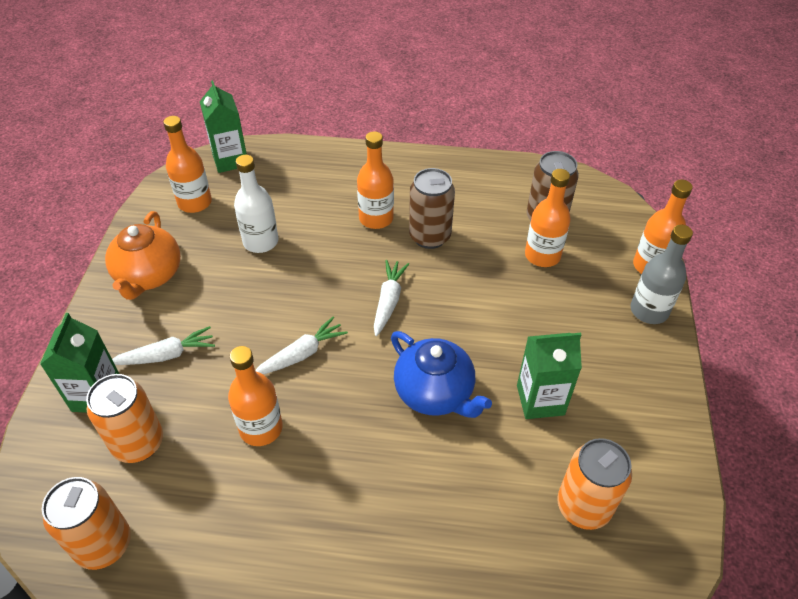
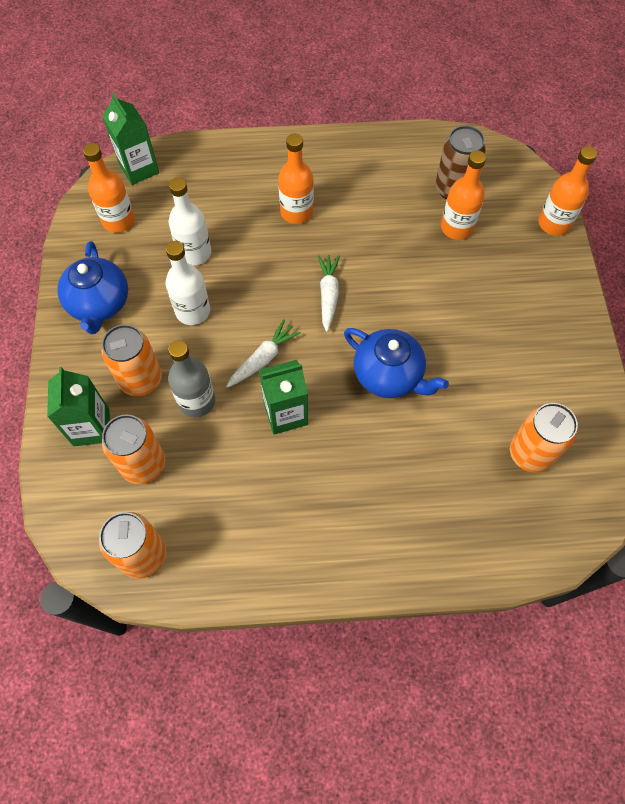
camera: 10 degrees left, 15 degrees up
orange teapot [105,211,181,300] -> blue teapot [57,241,128,334]
white carrot [112,326,215,365] -> orange can [102,324,162,396]
orange bottle [228,346,283,446] -> none
brown can [409,168,455,249] -> none
green carton [517,333,582,419] -> green carton moved to [259,360,308,435]
grey bottle [630,225,693,324] -> grey bottle moved to [168,340,215,418]
none -> white bottle [165,241,210,325]

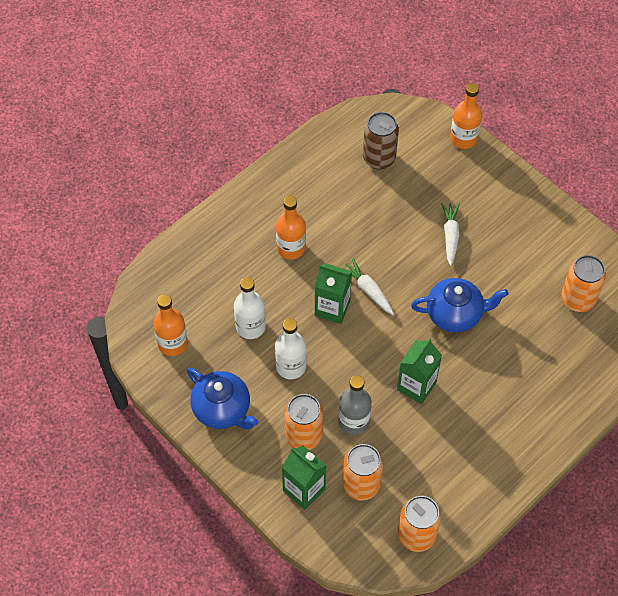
camera: 40 degrees left, 5 degrees down
green carton [102,93,159,185] -> green carton moved to [315,263,352,324]
white carrot [226,319,301,388] -> white carrot moved to [441,203,460,266]
orange bottle [441,150,486,240] -> none

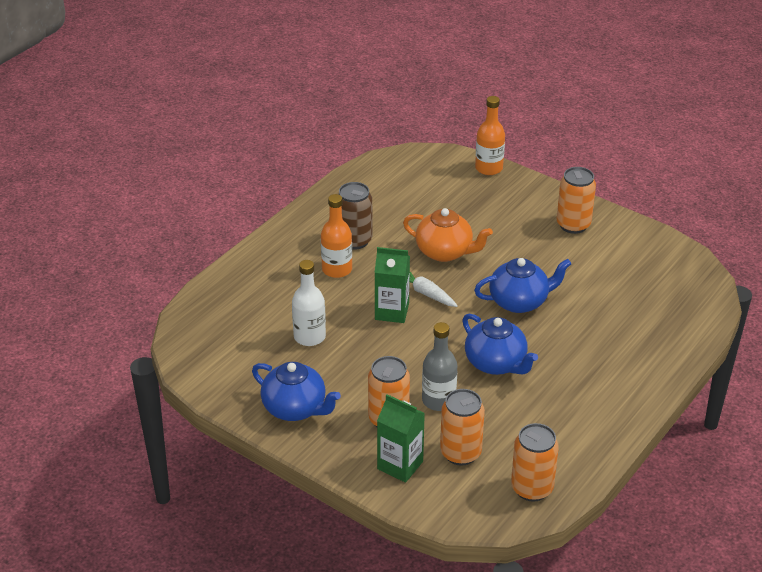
camera: 10 degrees left, 20 degrees down
orange bottle [153,294,188,356] -> none
white bottle [275,318,307,379] -> none
brown can [363,112,399,169] -> brown can moved to [338,182,373,250]
green carton [397,339,442,404] -> blue teapot [462,314,538,375]
white carrot [441,203,460,266] -> none
orange can [561,255,606,312] -> orange can moved to [557,167,596,234]
none -> orange teapot [403,208,493,262]

